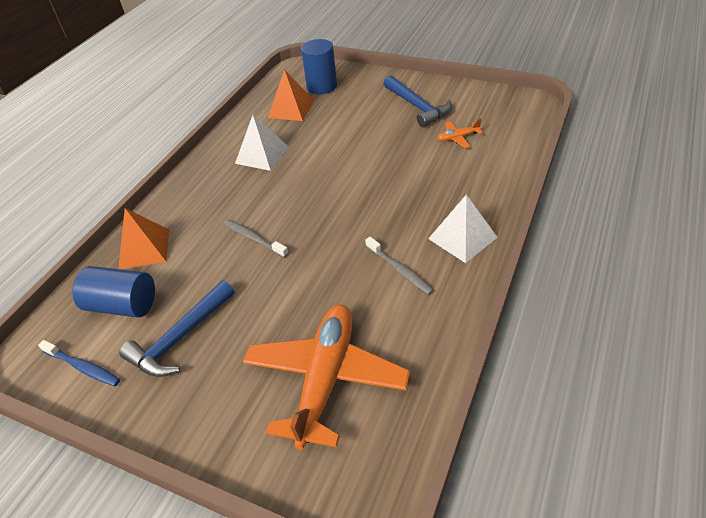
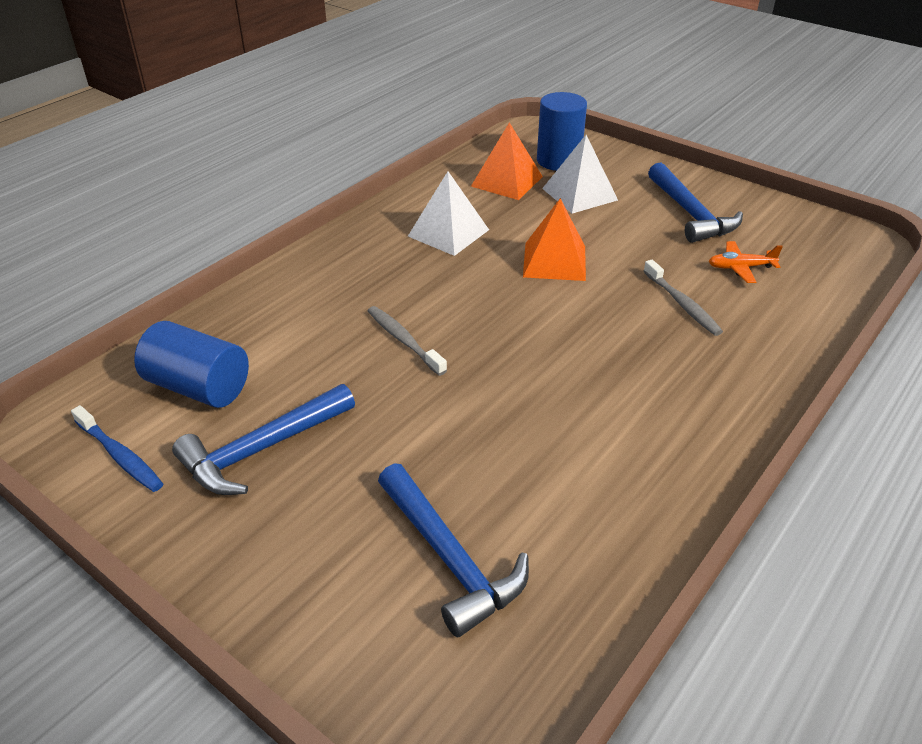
camera: 10 degrees right, 5 degrees down
orange pyramid [118,208,169,269] -> orange pyramid moved to [523,198,586,281]
orange plane [243,305,410,450] -> blue hammer [378,463,529,637]
grey toothbrush [365,237,434,295] -> grey toothbrush moved to [644,260,723,336]
white pyramid [428,195,498,263] -> white pyramid moved to [542,135,618,214]

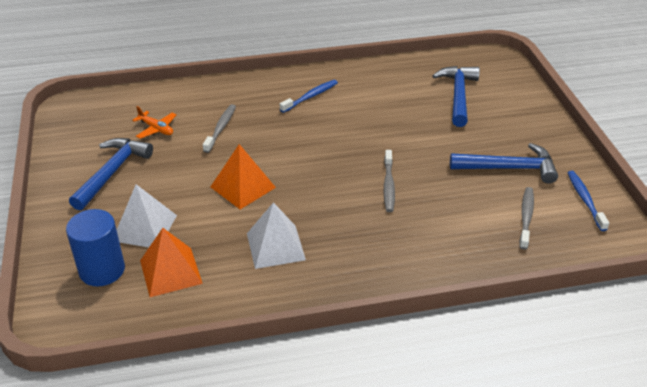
camera: 140 degrees left, 0 degrees up
blue cylinder [134,321,249,408] -> grey toothbrush [519,187,534,250]
none -> blue toothbrush [280,80,338,113]

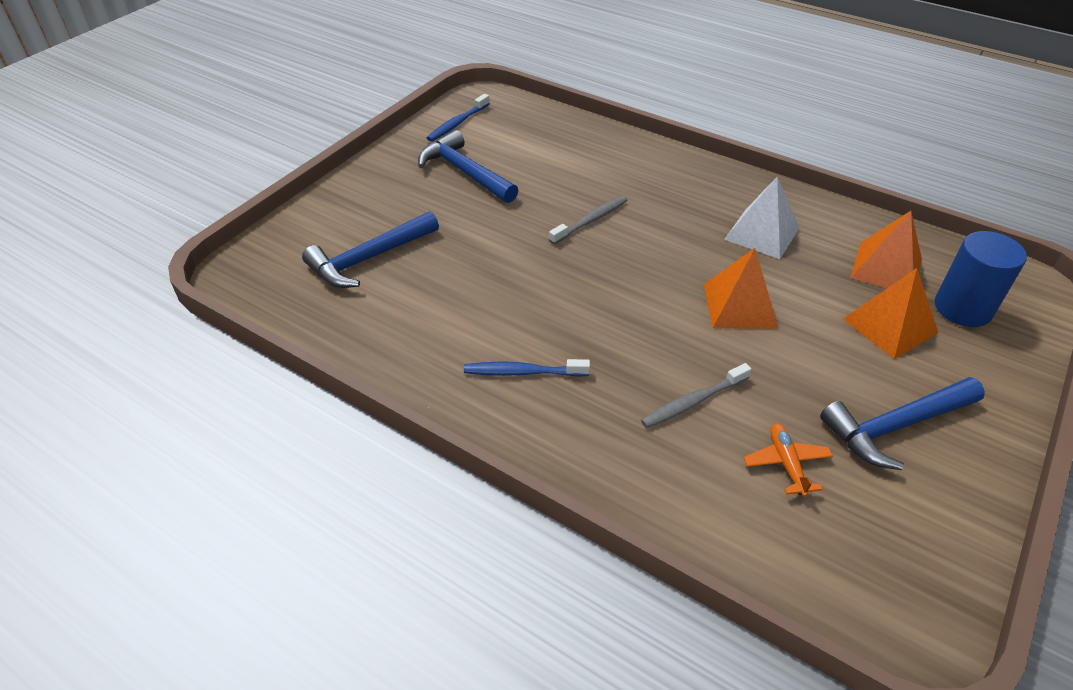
camera: 135 degrees left, 5 degrees up
white pyramid [117,184,177,247] -> orange pyramid [843,268,938,359]
grey toothbrush [519,187,534,250] -> none

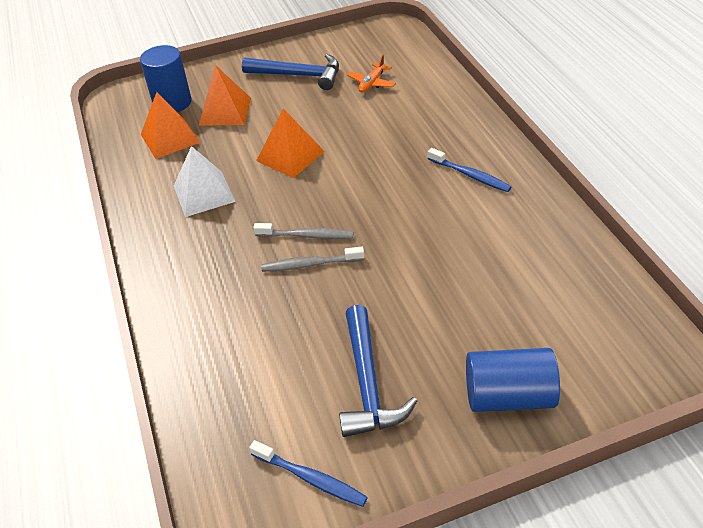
camera: 140 degrees left, 0 degrees up
blue hammer [302,211,439,288] -> none
blue toothbrush [427,94,490,142] -> blue toothbrush turned 45 degrees clockwise [249,440,368,507]
grey toothbrush [641,363,752,428] -> grey toothbrush moved to [253,223,353,239]
none -> blue cylinder [466,348,560,412]

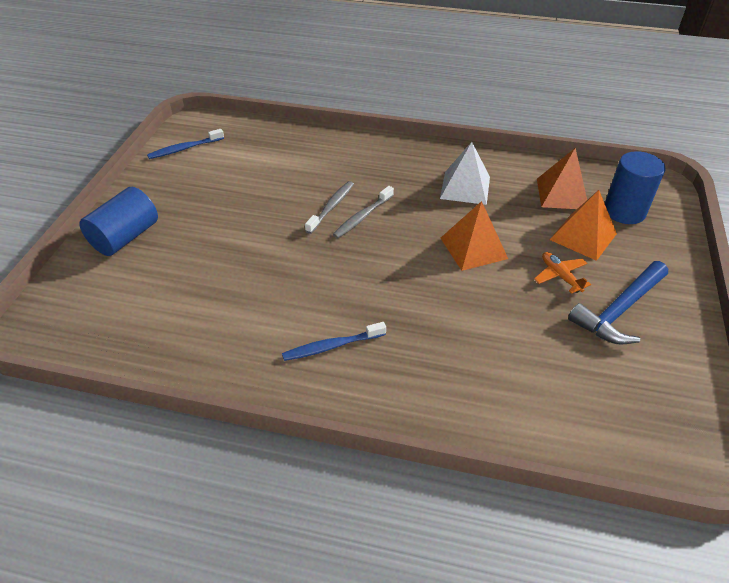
camera: 120 degrees right, 0 degrees up
blue hammer [339,305,417,437] -> none
orange plane [347,55,396,93] -> orange plane moved to [534,252,591,294]

